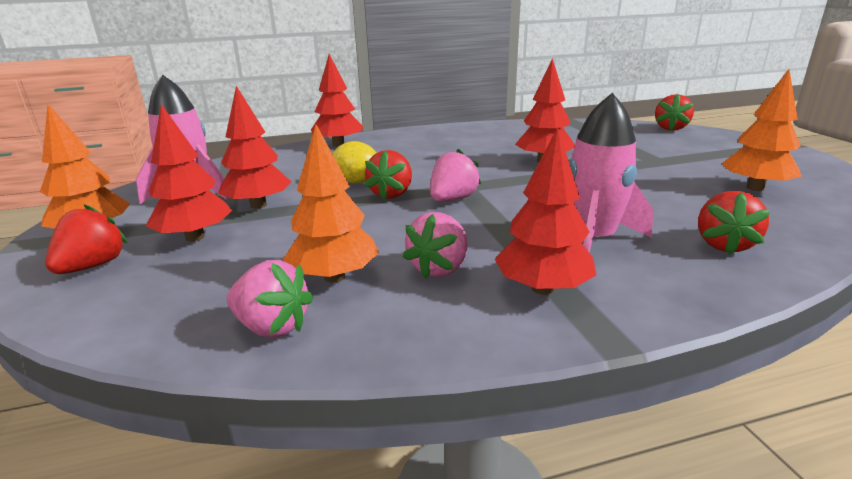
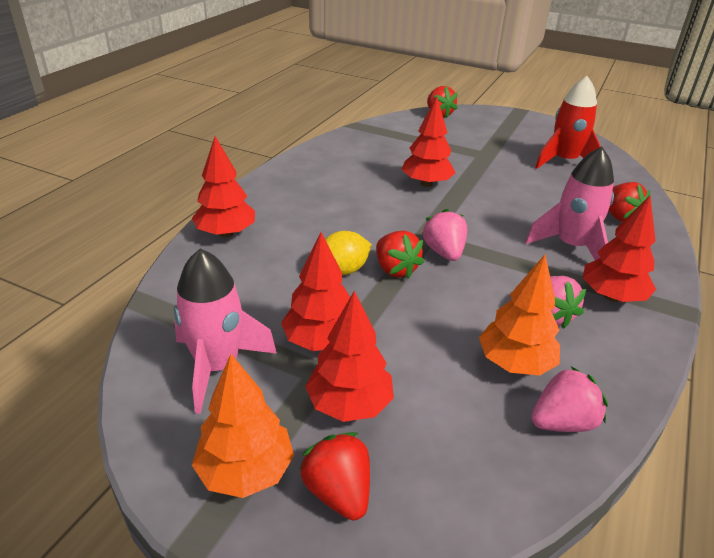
camera: 50 degrees left, 10 degrees up
orange tree [721,69,802,191] -> red rocket [535,76,601,168]

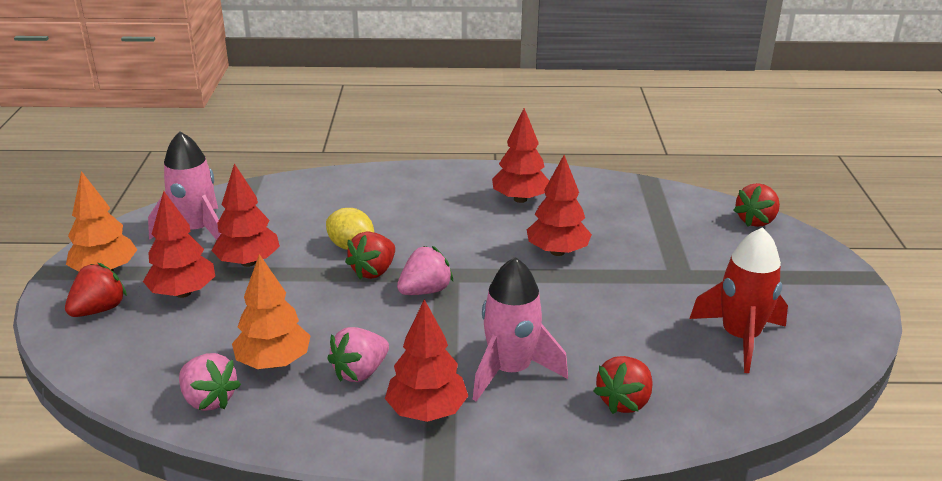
camera: 65 degrees right, 5 degrees down
red tree [192,136,255,237] -> red tree moved to [492,108,549,203]

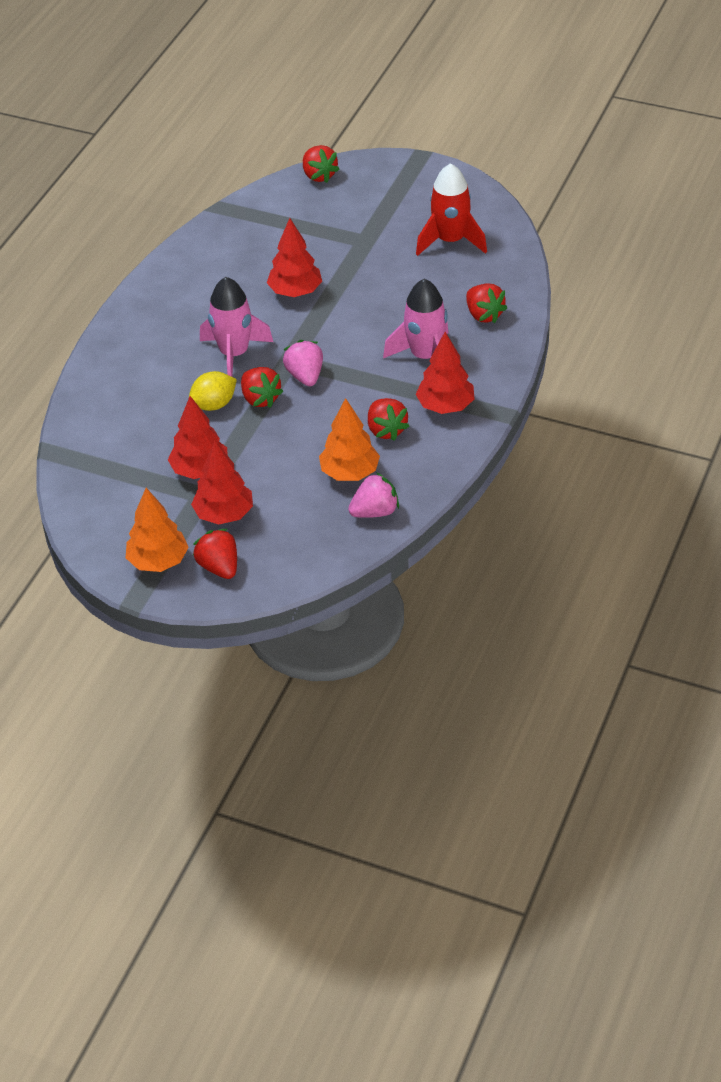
camera: 65 degrees left, 15 degrees up
pink rocket [148,131,221,240] -> pink rocket moved to [200,277,273,377]
pink strawberry [327,327,389,382] -> red strawberry [368,398,409,441]
red tree [492,108,549,203] -> none

